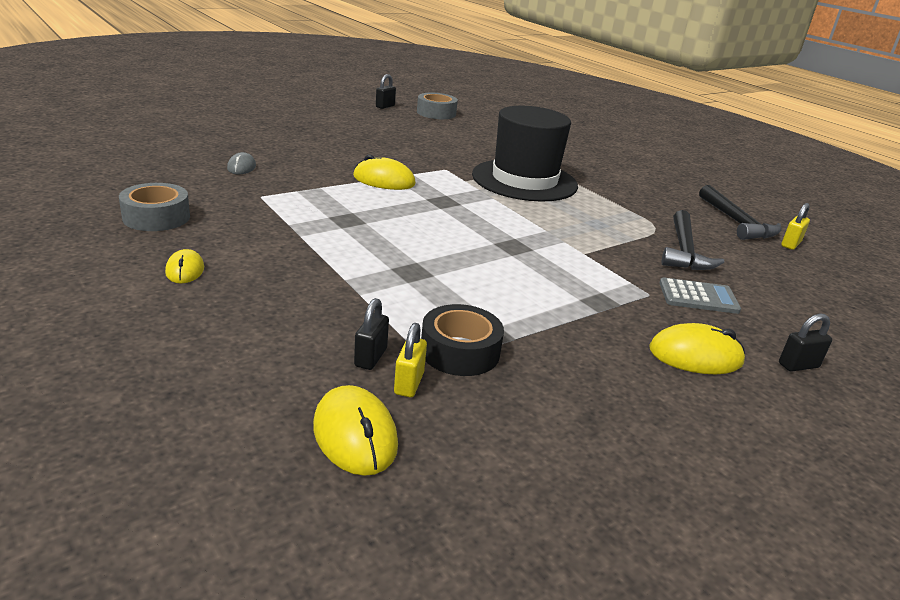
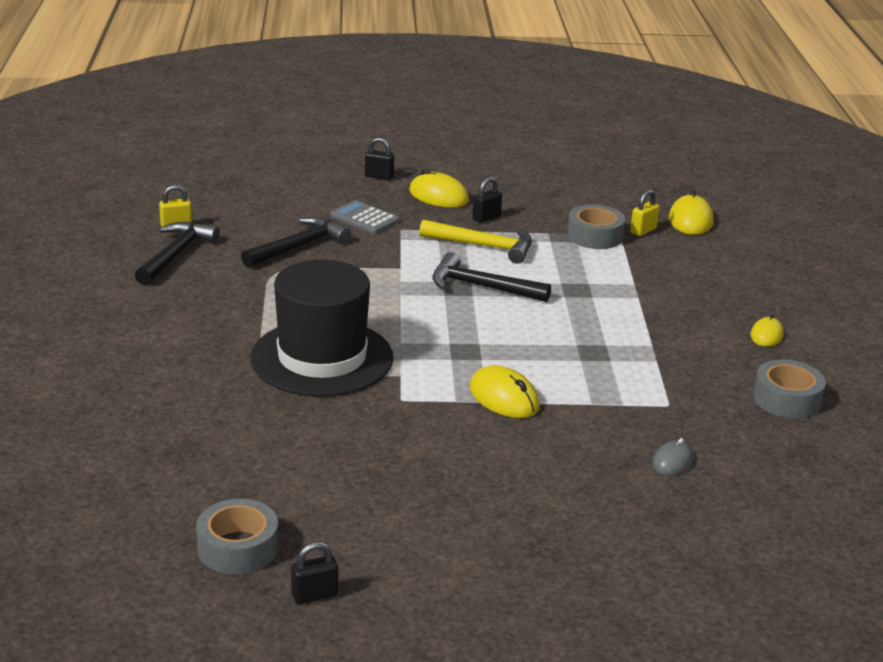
camera: 145 degrees left, 0 degrees up
black padlock [354,298,389,370] -> black padlock moved to [472,177,502,223]
black tape [421,304,504,376] -> grey tape [567,204,625,249]
none -> yellow hammer [419,220,532,264]
none -> black hammer [432,252,551,302]

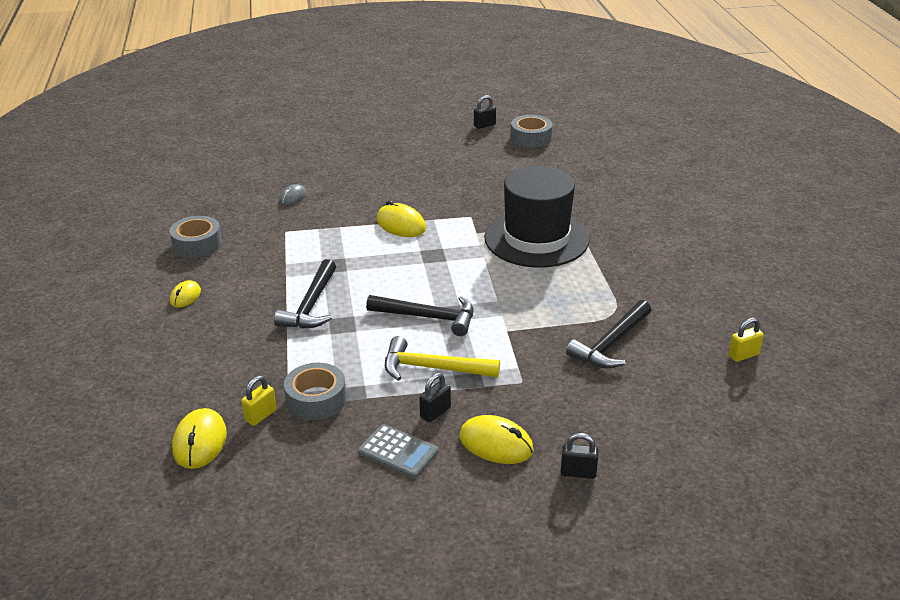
camera: 175 degrees right, 5 degrees up
black hammer [135,222,220,285] -> black hammer moved to [274,259,336,329]
grey calculator [330,200,399,234] -> grey calculator moved to [358,424,439,478]

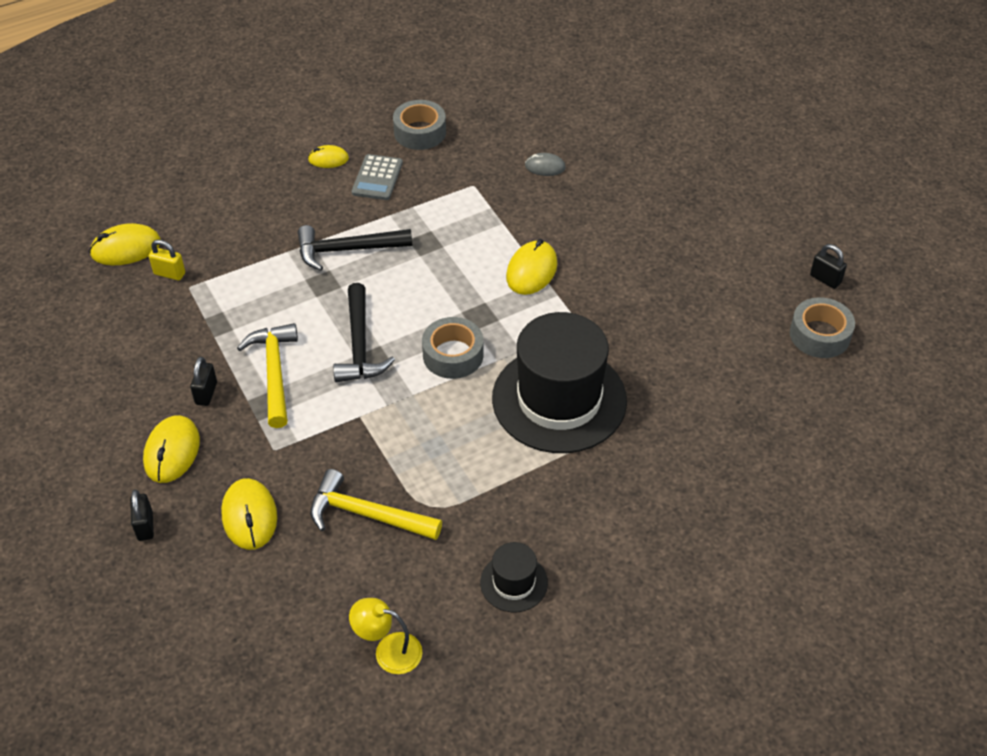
camera: 70 degrees right, 15 degrees up
grey tape [284,363,347,420] -> grey tape moved to [422,317,484,379]
grey calculator [358,424,439,478] -> grey calculator moved to [352,154,403,200]
black padlock [419,373,451,422] -> black padlock turned 75 degrees clockwise [190,357,217,406]
black hammer [566,300,651,368] -> yellow hammer [310,469,442,540]
yellow padlock [728,317,764,362] -> yellow lamp [349,598,422,674]
none -> yellow mouse [221,478,277,550]
none -> black hat [480,542,548,612]

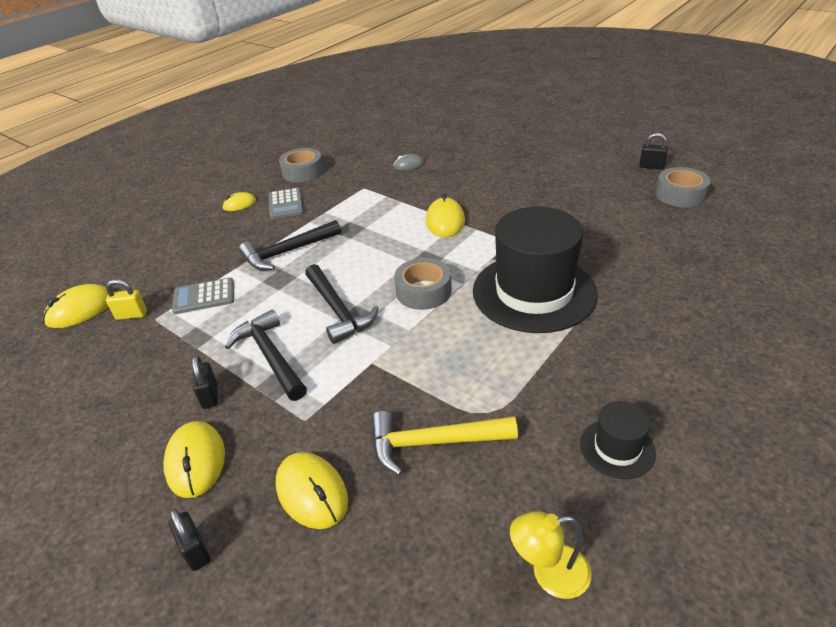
camera: 20 degrees left, 10 degrees down
yellow hammer [237,323,298,428] -> black hammer [225,309,307,401]
none -> grey calculator [172,278,234,314]

